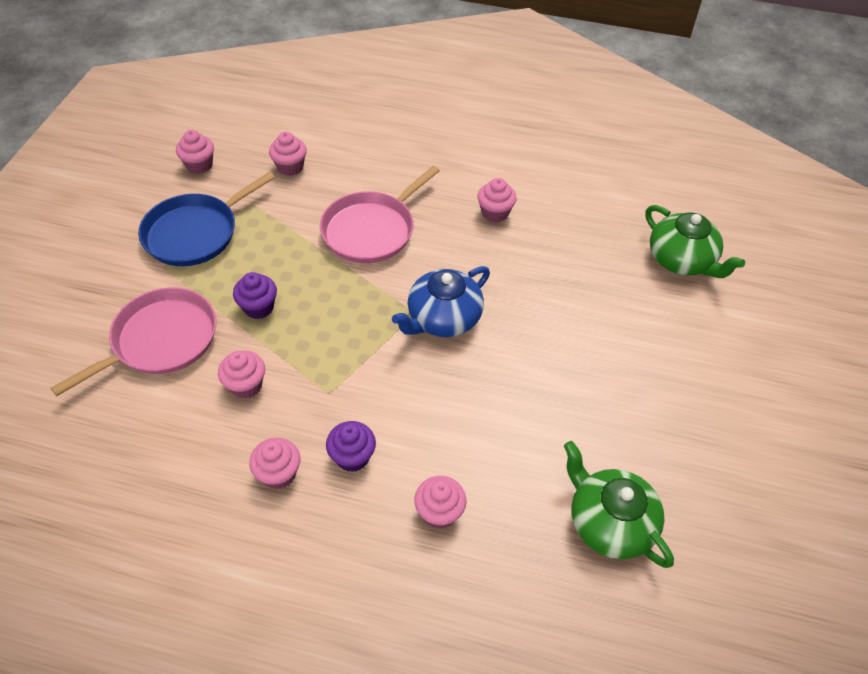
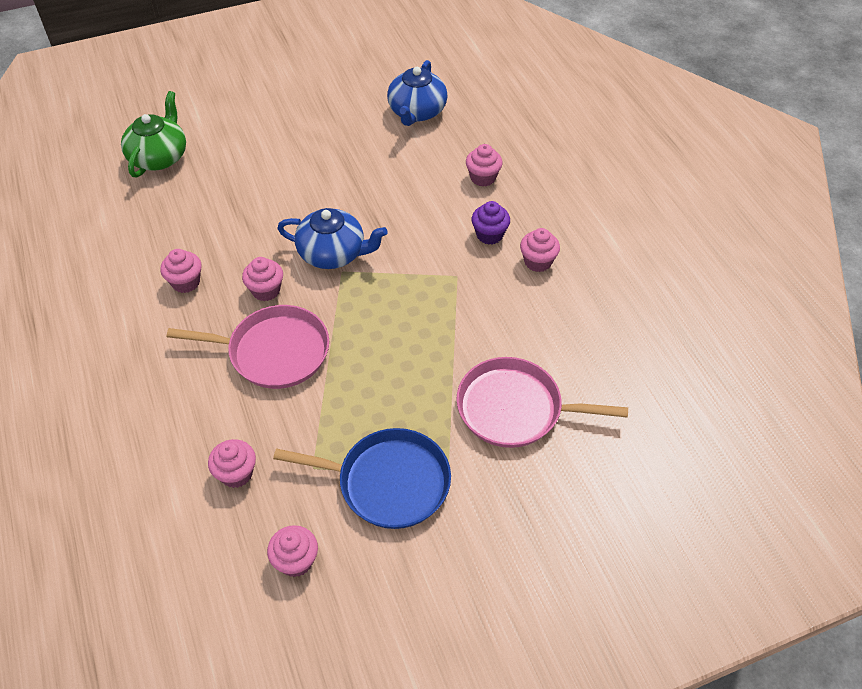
camera: 125 degrees left, 0 degrees up
pink cupcake [218,351,265,399] -> pink cupcake moved to [242,257,283,301]
purple cupcake [233,272,277,319] -> none
green teapot [564,441,674,568] -> blue teapot [387,60,448,126]

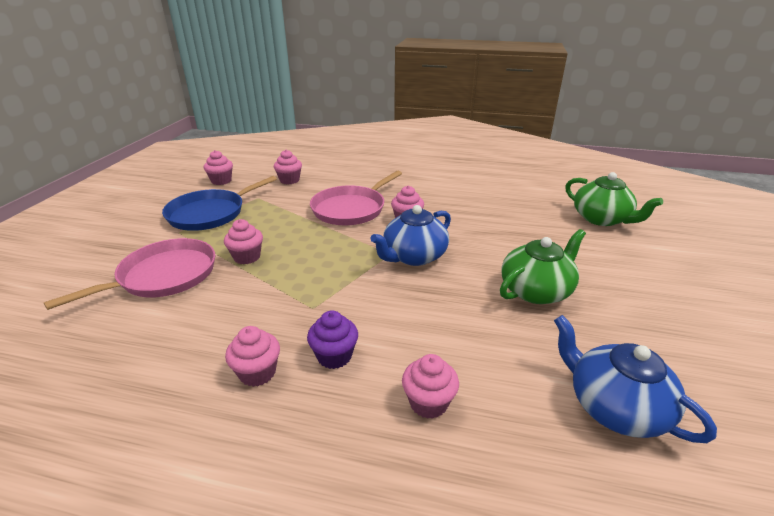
camera: 125 degrees right, 20 degrees down
pink cupcake [160,249,202,293] -> pink cupcake moved to [224,219,263,264]
none -> green teapot [500,229,586,304]

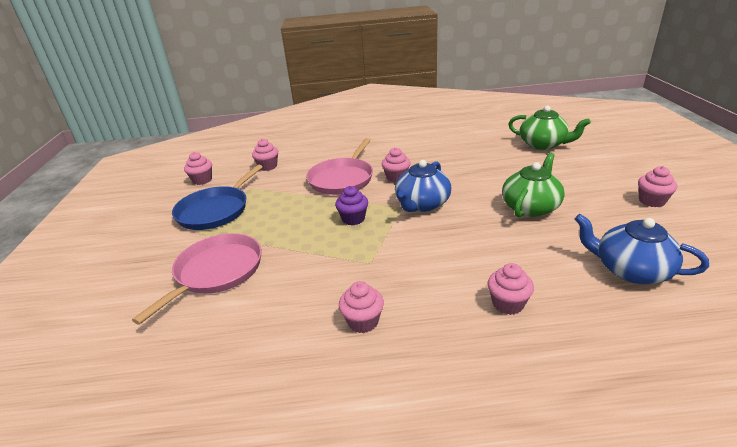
camera: 15 degrees left, 0 degrees up
pink cupcake [224,219,263,264] -> pink cupcake moved to [638,166,677,207]
purple cupcake [307,310,358,369] -> purple cupcake moved to [335,186,368,226]

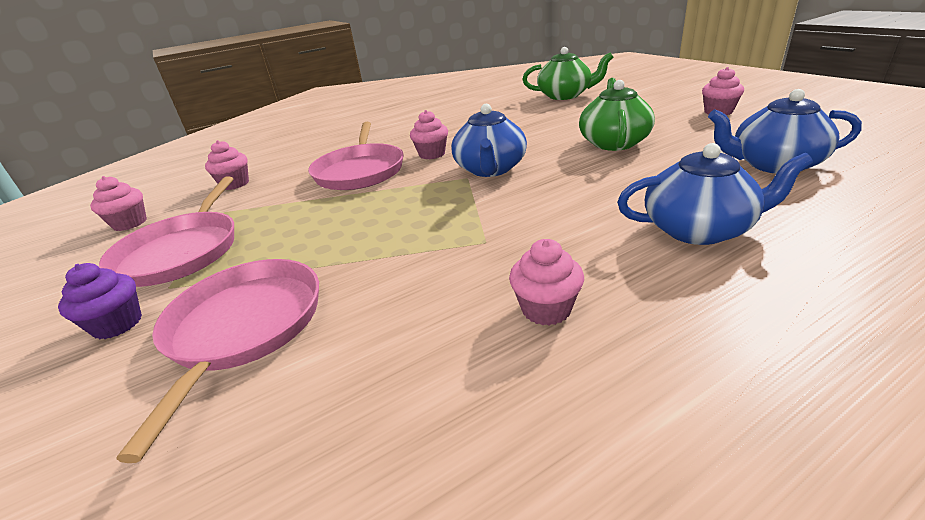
camera: 25 degrees left, 0 degrees up
blue pan [172,165,263,230] -> pink pan [99,176,234,287]
purple cupcake [335,186,368,226] -> purple cupcake moved to [58,263,142,339]
pink cupcake [487,263,534,315] -> blue teapot [617,143,813,245]

